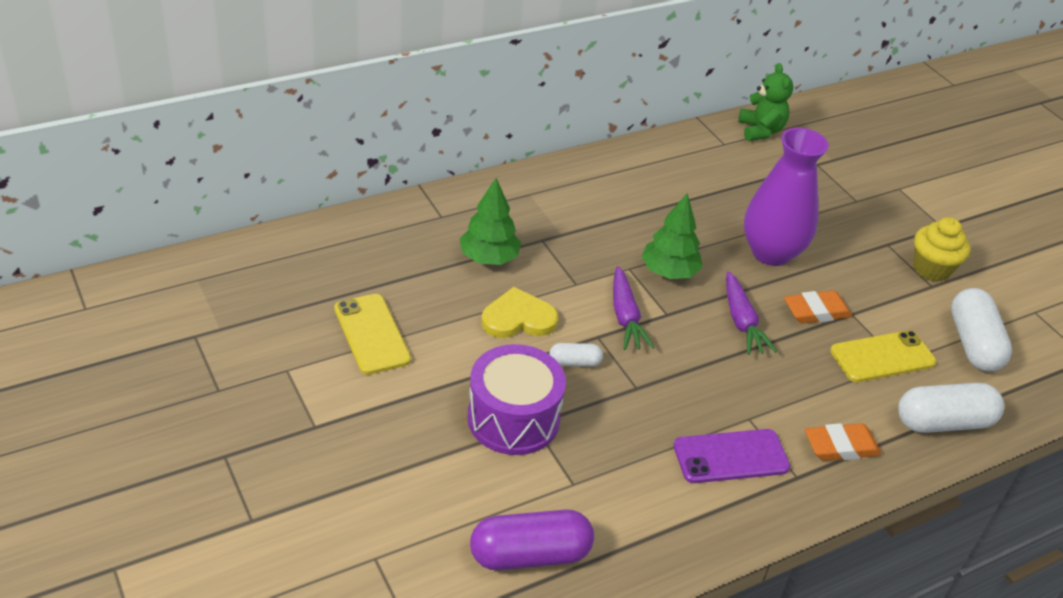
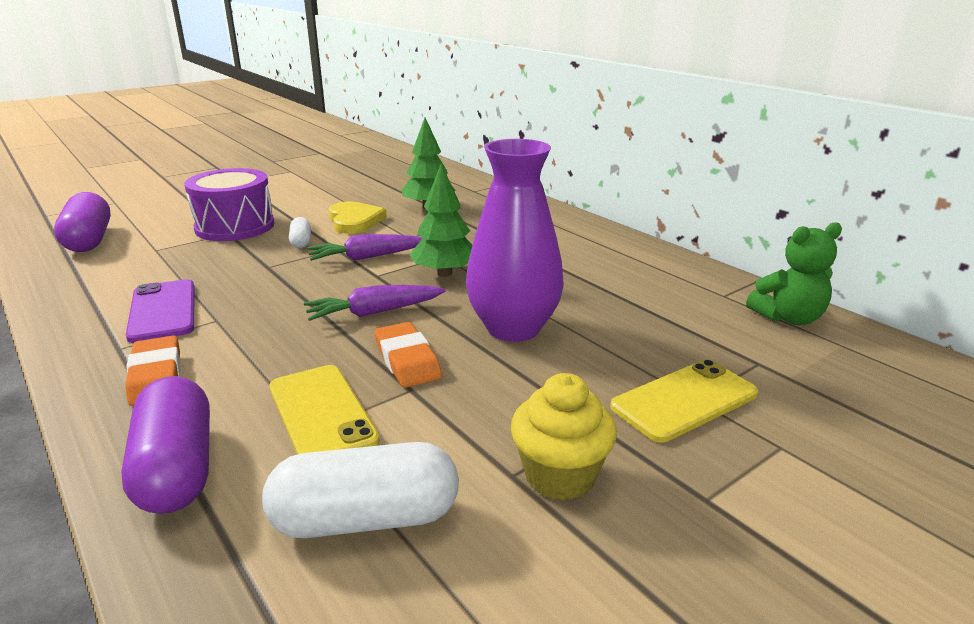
camera: 85 degrees right, 15 degrees down
yellow phone [334,294,411,375] -> yellow phone moved to [610,359,758,443]
white capsule [898,383,1004,433] -> purple capsule [121,376,210,514]

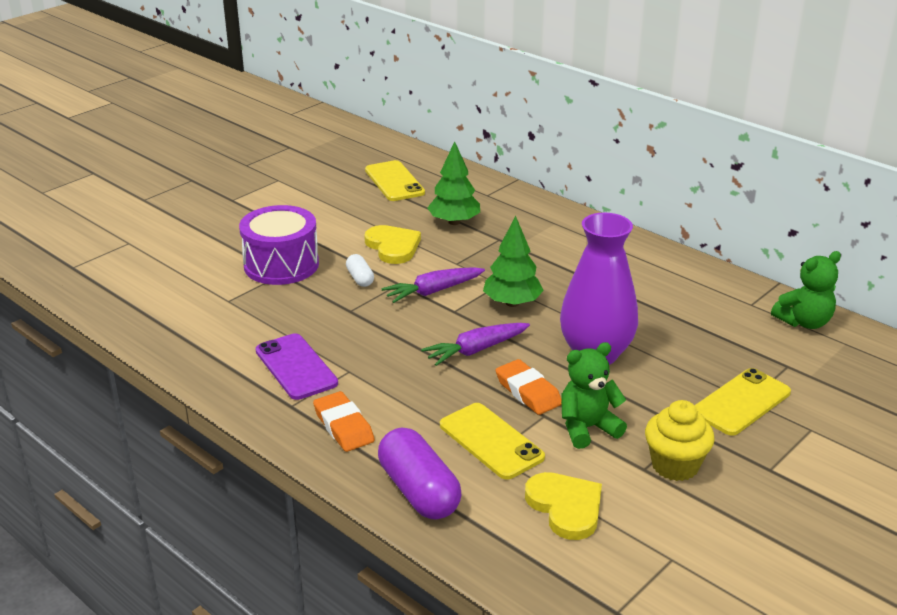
camera: 10 degrees left, 5 degrees up
purple capsule [54,192,111,252] -> none
white capsule [262,442,459,538] -> yellow heart [525,472,602,540]
none -> yellow phone [365,160,425,201]
none -> green teddy bear [561,342,627,449]

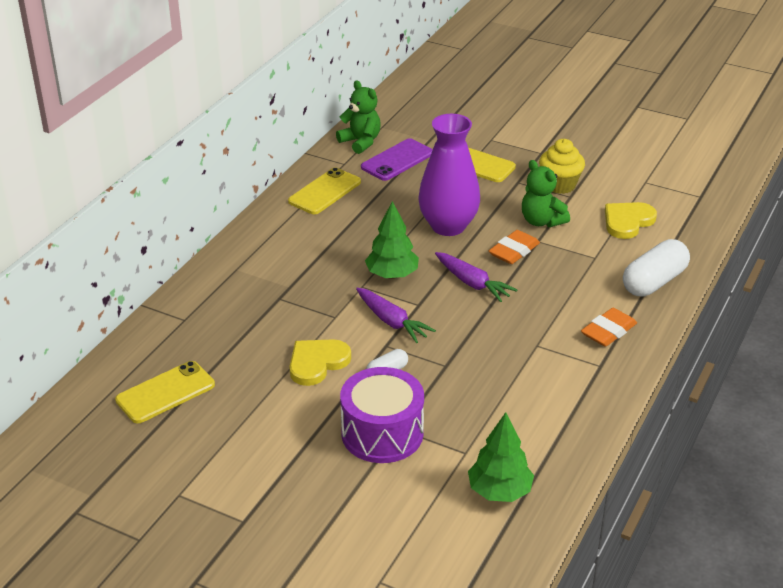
camera: 105 degrees left, 5 degrees up
purple phone [255,333,338,400] -> purple phone moved to [361,138,433,181]
purple capsule [378,428,461,519] -> white capsule [623,239,690,297]
green tree [427,141,480,225] -> green tree moved to [468,412,534,502]
yellow phone [440,403,545,480] -> yellow phone moved to [288,168,361,214]

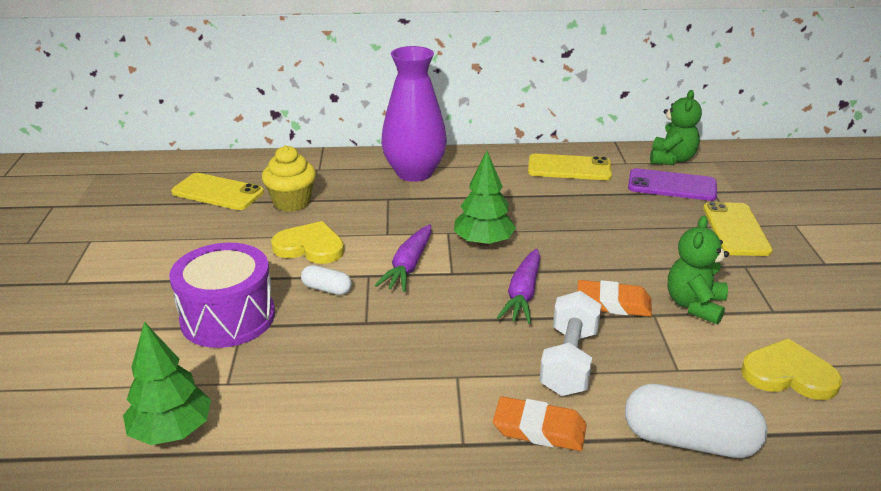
camera: 60 degrees right, 5 degrees down
purple vase [418,114,480,236] -> purple vase moved to [381,46,447,182]
yellow cupcake [539,139,585,194] -> yellow cupcake moved to [262,145,316,212]
none -> white dumbbell [539,291,602,396]

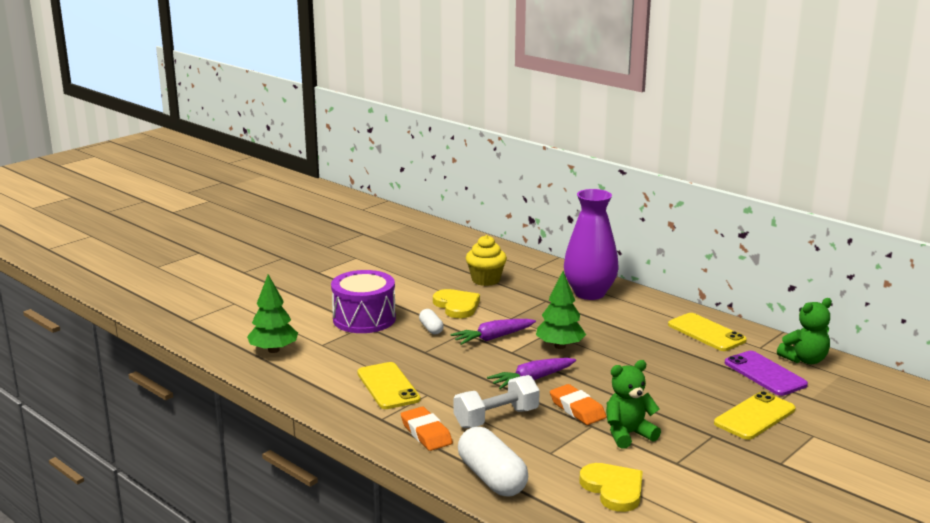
camera: 45 degrees right, 10 degrees down
yellow phone [171,173,264,210] -> yellow phone moved to [357,362,420,409]

